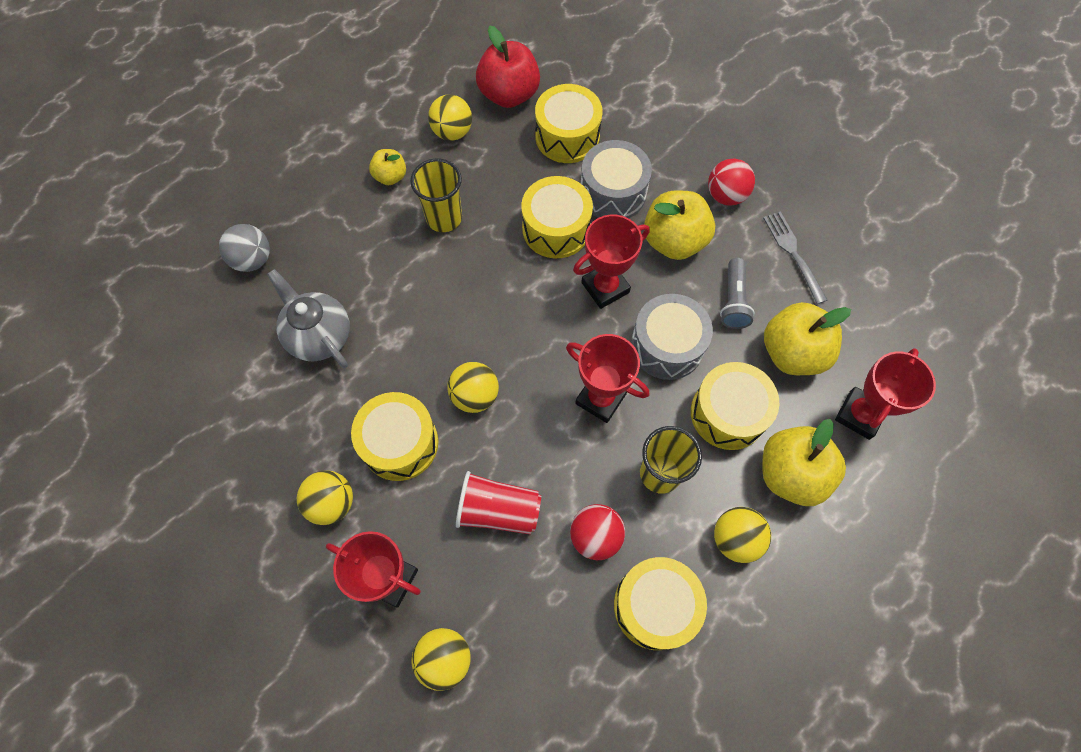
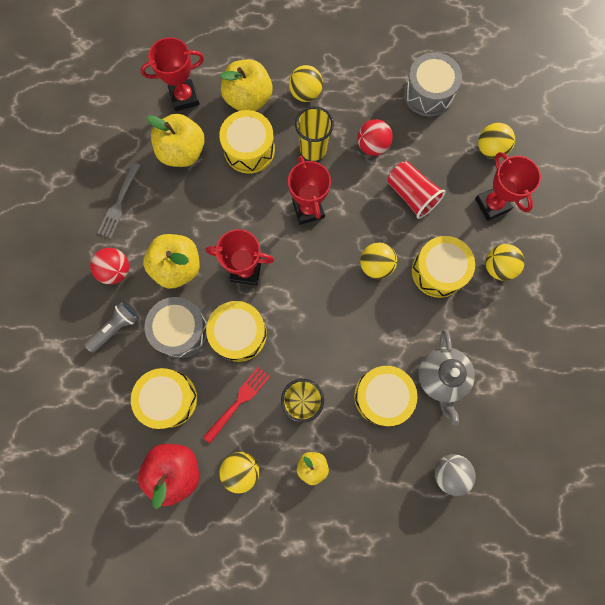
camera: 140 degrees left, 10 degrees up
yellow drum [614,557,707,650] -> yellow drum moved to [354,366,418,426]
grey drum [631,294,713,380] -> grey drum moved to [404,52,462,116]
grey flashlight [720,258,755,329] -> grey flashlight moved to [84,302,139,353]
none -> red fork [203,367,270,443]

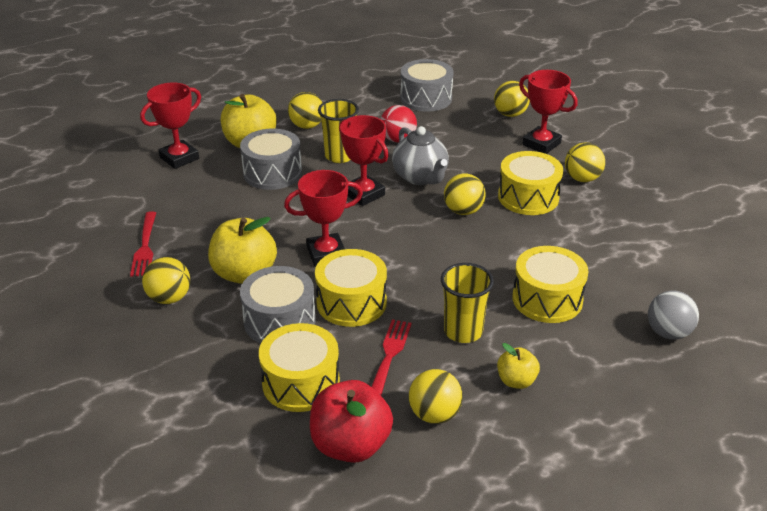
camera: 25 degrees left, 40 degrees down
grey flashlight [84,302,139,353] -> none
red ball [90,248,129,284] -> yellow ball [142,257,190,304]
grey fork [97,162,141,238] -> red fork [130,211,156,277]
yellow apple [147,114,205,167] -> none
yellow drum [219,110,275,174] -> grey drum [240,128,302,190]
red cup [387,161,446,219] -> none
grey teapot [418,330,475,425] -> grey teapot moved to [392,126,449,185]

